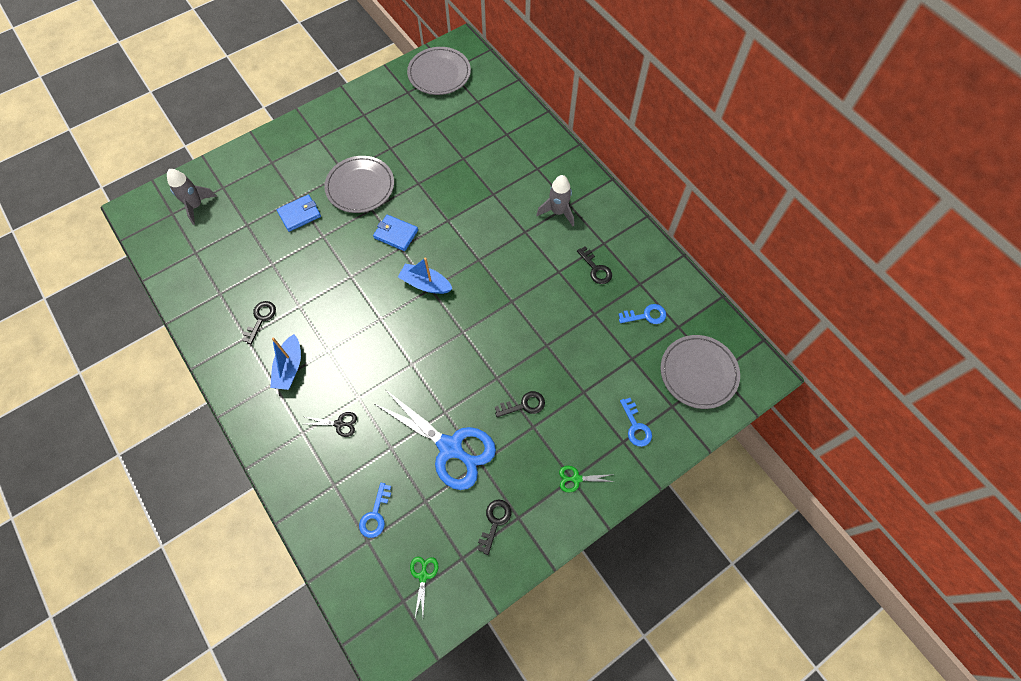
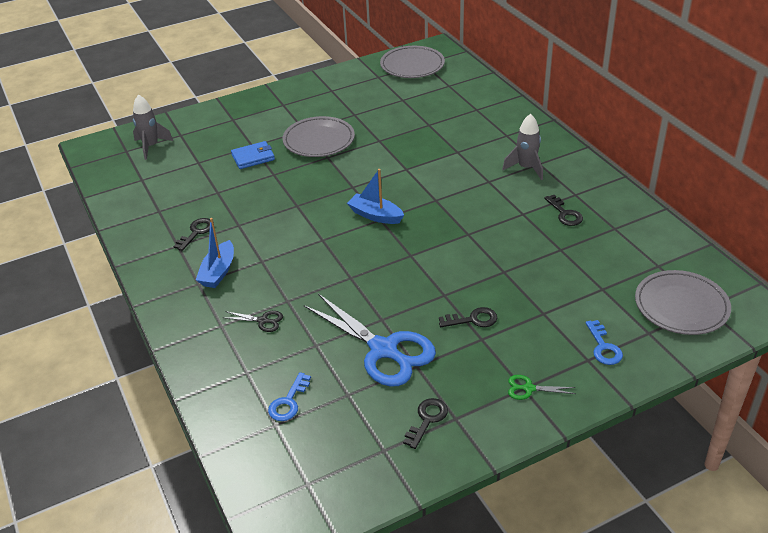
camera: 10 degrees right, 25 degrees down
blue wallet [373,215,418,251] -> none
green scissors [410,557,438,617] -> none
blue key [618,304,666,324] -> none

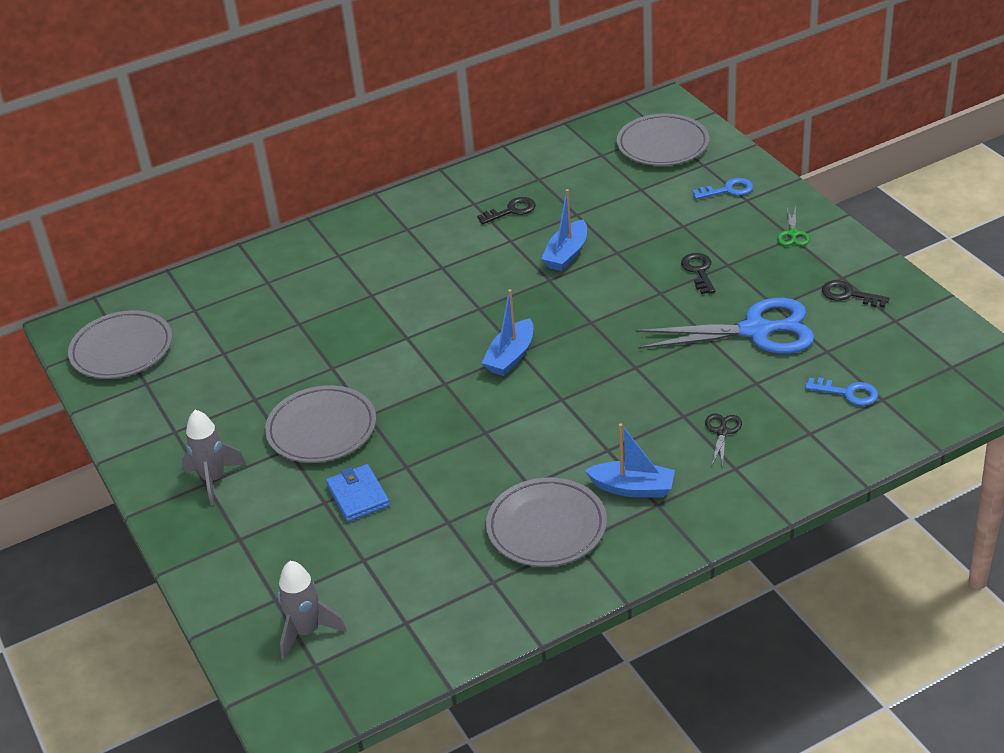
camera: 90 degrees left, 0 degrees up
black key [174,218,214,251] -> grey plate [486,477,607,567]
blue scissors [304,294,436,387] -> blue scissors turned 45 degrees clockwise [635,298,815,354]
grey rocket [502,114,543,180] -> grey rocket moved to [182,410,247,506]
none -> blue boat [541,189,587,271]

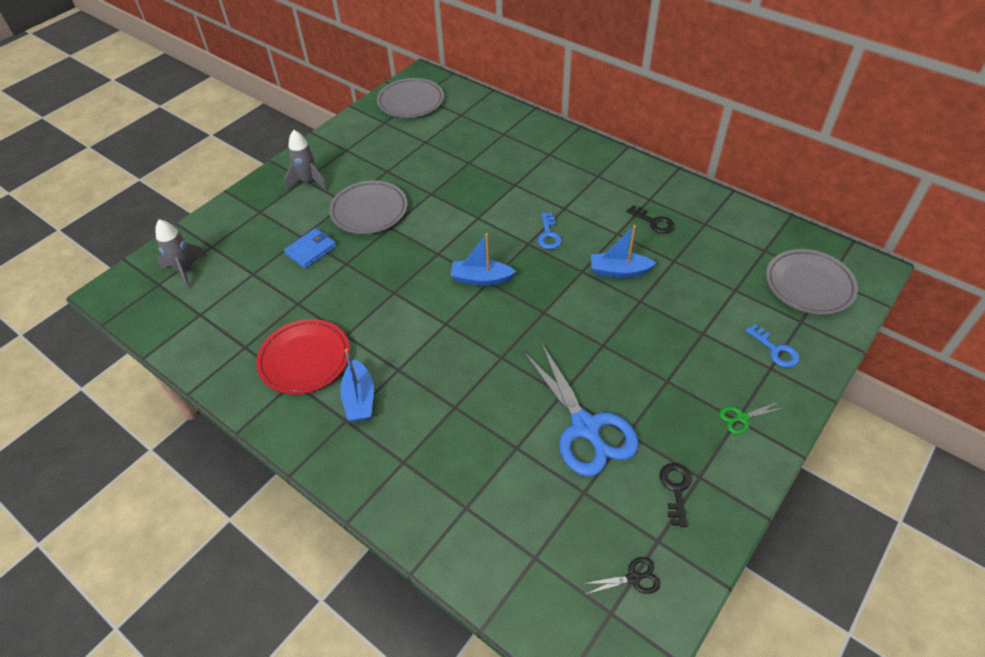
camera: 65 degrees right, 10 degrees up
grey plate [486,477,607,567] -> red plate [256,319,350,395]
black key [681,253,716,294] -> none
black scissors [705,413,742,468] -> black scissors moved to [582,557,660,595]
blue key [805,377,878,406] -> blue key moved to [538,213,562,249]

